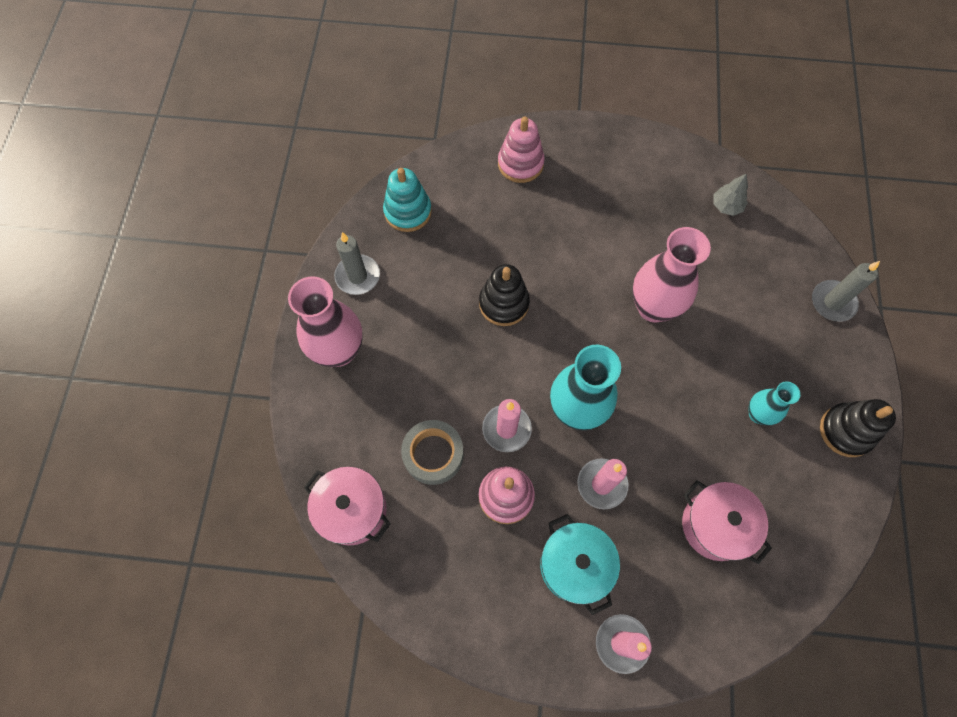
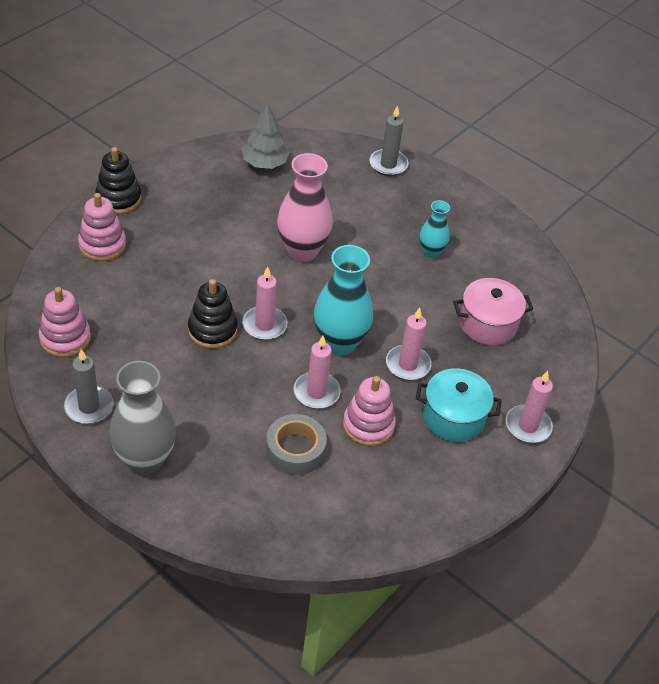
camera: 60 degrees left, 20 degrees down
pink vase [288,276,362,367] -> grey vase [109,361,176,475]
pink pot [304,467,391,545] -> none
turquoise stacking toy [383,168,432,232] -> pink stacking toy [39,287,91,357]
grey tree [713,173,748,216] -> grey tree [242,102,290,169], size x1.54
black stacking toy [820,399,896,457] -> black stacking toy moved to [95,147,141,214]
none -> pink candle [242,266,287,340]

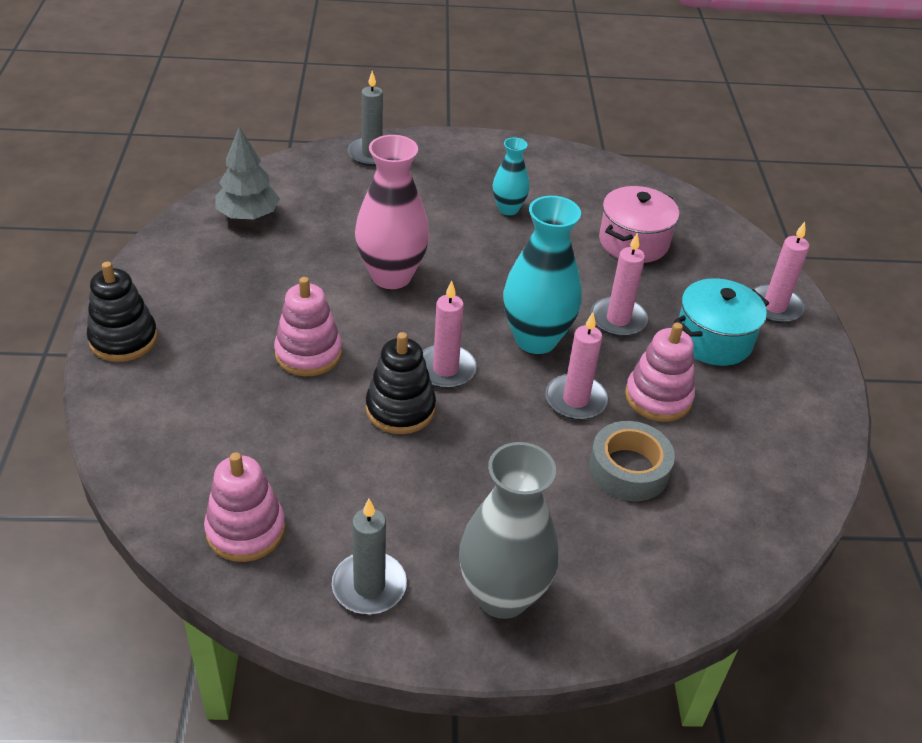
camera: 40 degrees left, 5 degrees down
pink stacking toy [78,193,126,261] -> pink stacking toy moved to [274,277,342,376]

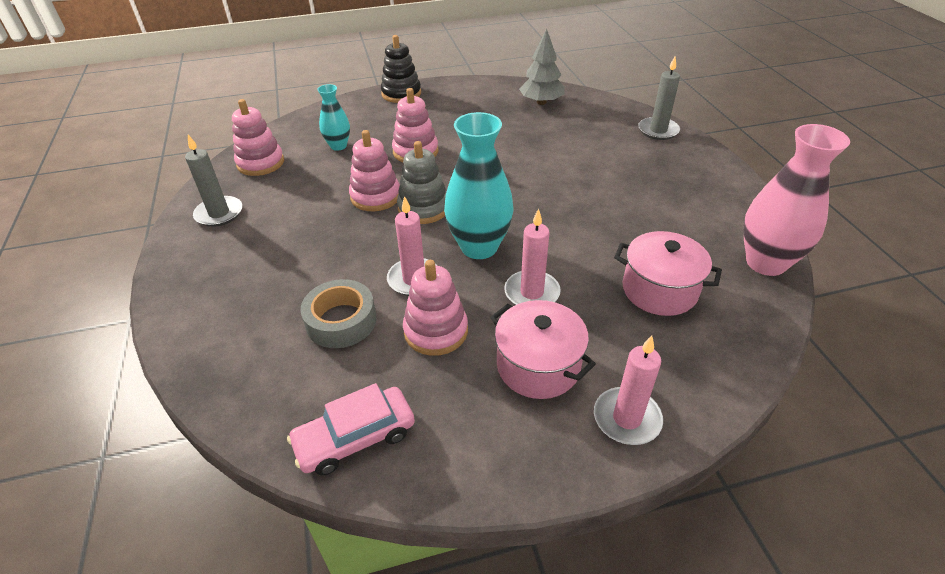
camera: 80 degrees right, 0 degrees up
pink vase [355,135,429,289] -> pink vase moved to [743,124,850,276]
black stacking toy [366,332,436,434] -> pink stacking toy [349,130,400,211]
pink candle [423,281,477,388] -> grey stacking toy [397,141,446,224]
grey vase [459,442,559,619] -> none
turquoise vase [493,137,529,215] -> turquoise vase moved to [317,84,350,151]
turquoise pot [674,278,769,366] -> pink pot [490,300,596,399]
none -> pink car [287,383,415,476]

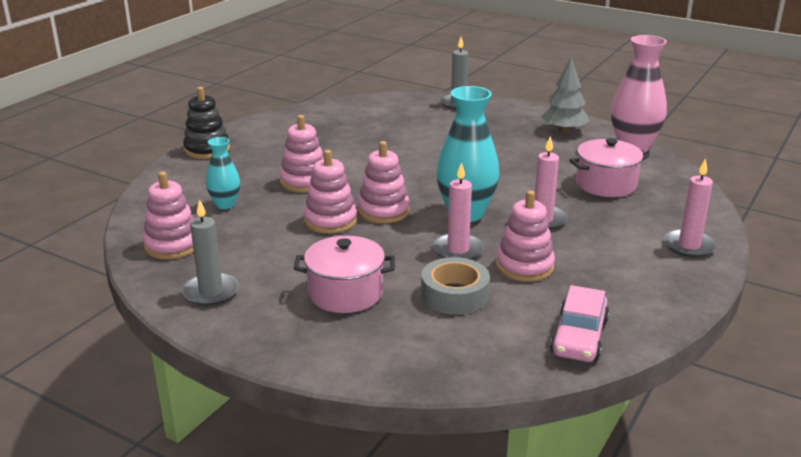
camera: 45 degrees left, 15 degrees down
grey stacking toy [397,141,446,224] -> pink stacking toy [357,141,410,223]
pink pot [490,300,596,399] -> pink pot moved to [294,236,395,313]
grey tree [519,29,564,105] -> grey tree moved to [541,57,589,133]

